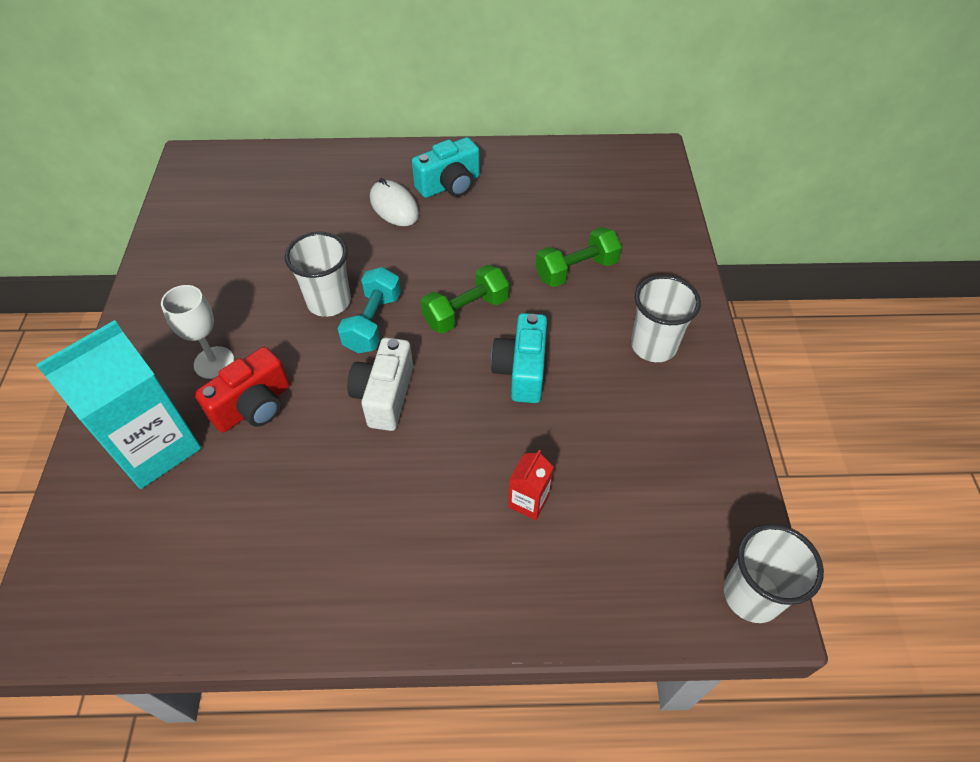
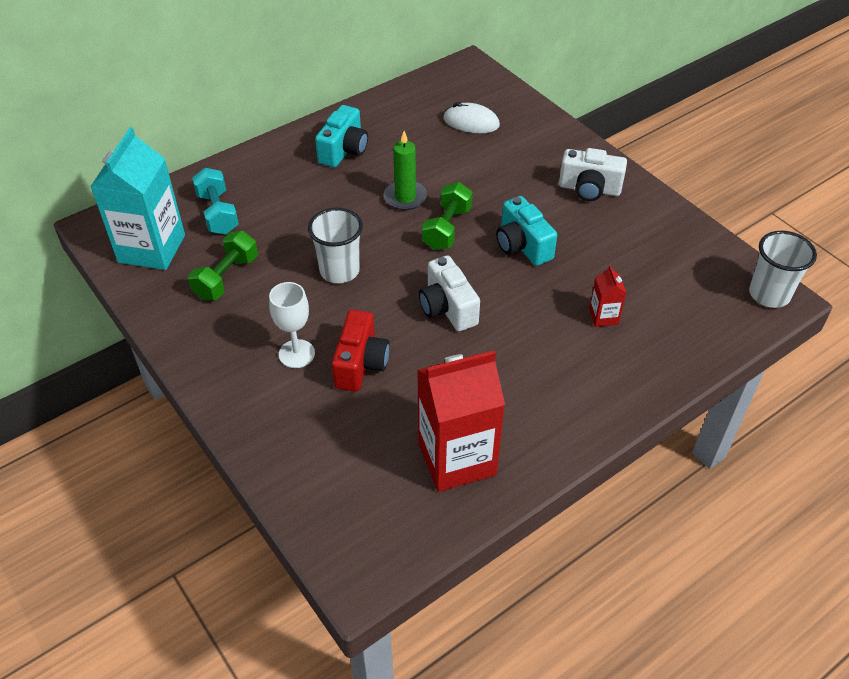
camera: 35 degrees left, 5 degrees down
turquoise carton [36,320,201,489] -> turquoise carton moved to [90,127,185,270]
turquoise dumbbell [338,267,401,353] -> turquoise dumbbell moved to [192,168,239,234]
white mouse [370,178,419,226] -> white mouse moved to [444,102,500,133]
green dumbbell [535,227,622,287] -> green dumbbell moved to [188,231,258,301]
white cup [631,275,701,362] -> white camera [559,148,627,201]
none -> green candle [384,131,427,210]
none -> red carton [417,351,505,492]

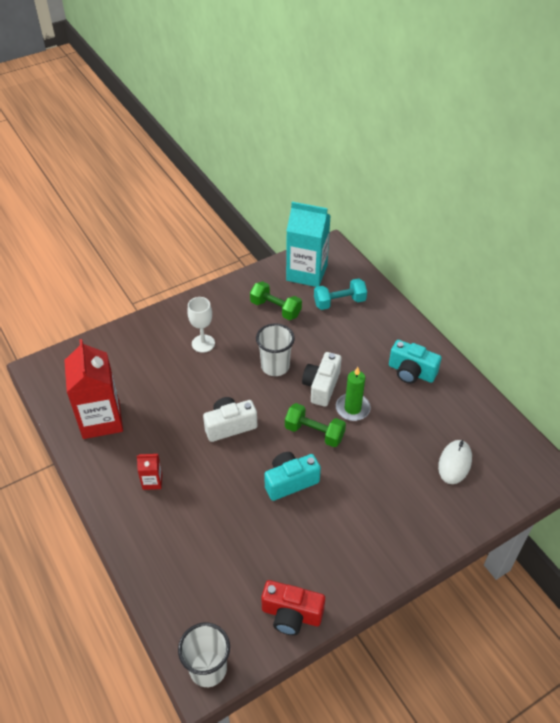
camera: 95 degrees right, 0 degrees up
red camera [331,310,390,392] -> red camera moved to [261,580,325,635]
white camera [559,148,627,201] -> white camera moved to [302,352,342,407]
red carton [589,265,626,327] -> red carton moved to [137,454,162,490]

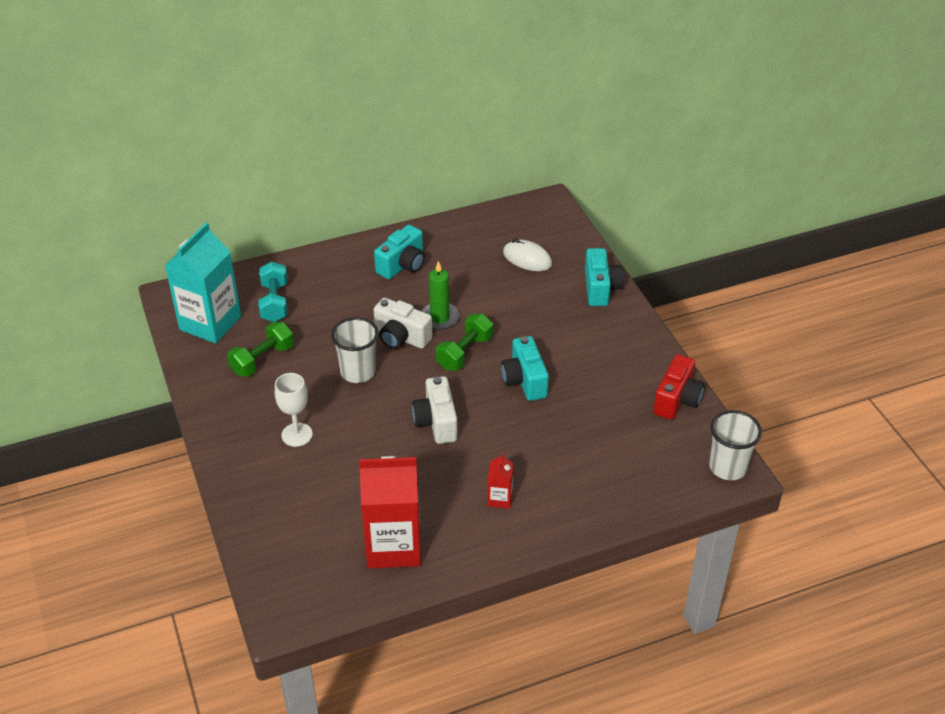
camera: 80 degrees left, 5 degrees down
none -> turquoise camera [585,248,624,306]

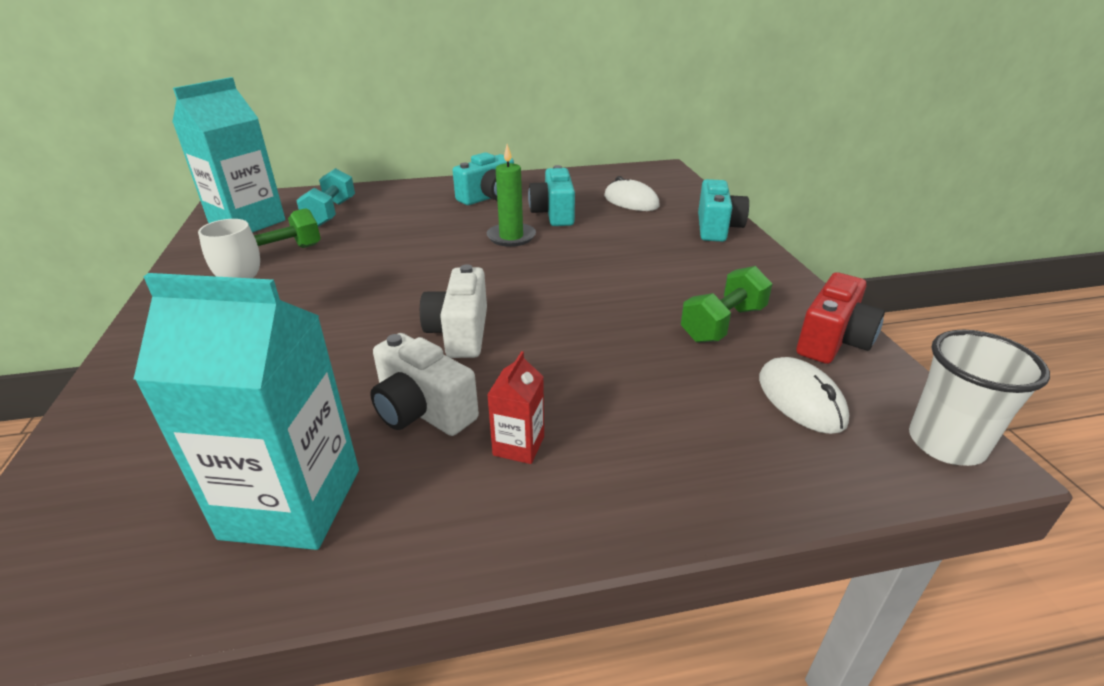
camera: 10 degrees right, 10 degrees down
white cup [331,317,379,383] -> none
red carton [359,456,421,568] -> turquoise carton [133,273,359,550]
white camera [374,298,432,349] -> white camera moved to [370,333,479,436]
green dumbbell [436,314,493,370] -> green dumbbell moved to [681,266,772,343]
turquoise camera [501,336,549,401] -> turquoise camera moved to [528,165,575,226]
none -> white mouse [759,357,849,434]

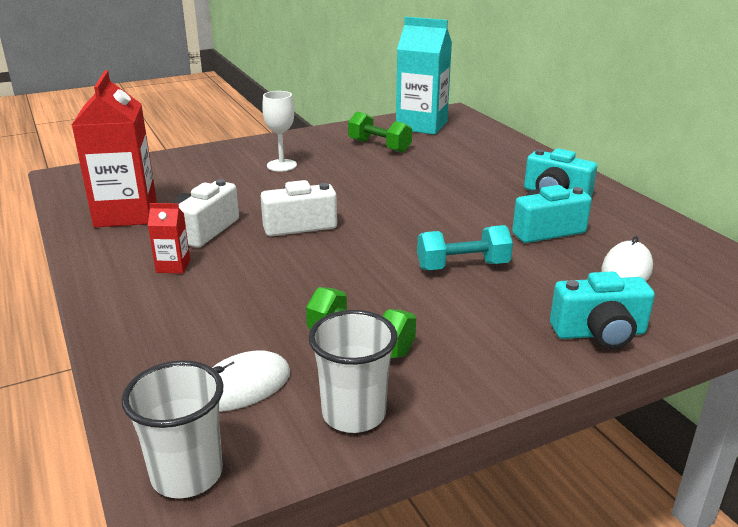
camera: 75 degrees right, 5 degrees down
turquoise carton [133,273,359,550] -> red carton [72,71,157,227]
turquoise dumbbell [296,168,355,227] -> turquoise dumbbell moved to [417,225,513,270]
green candle [487,144,536,247] -> none
red camera [797,272,885,364] -> white cup [308,310,397,433]

